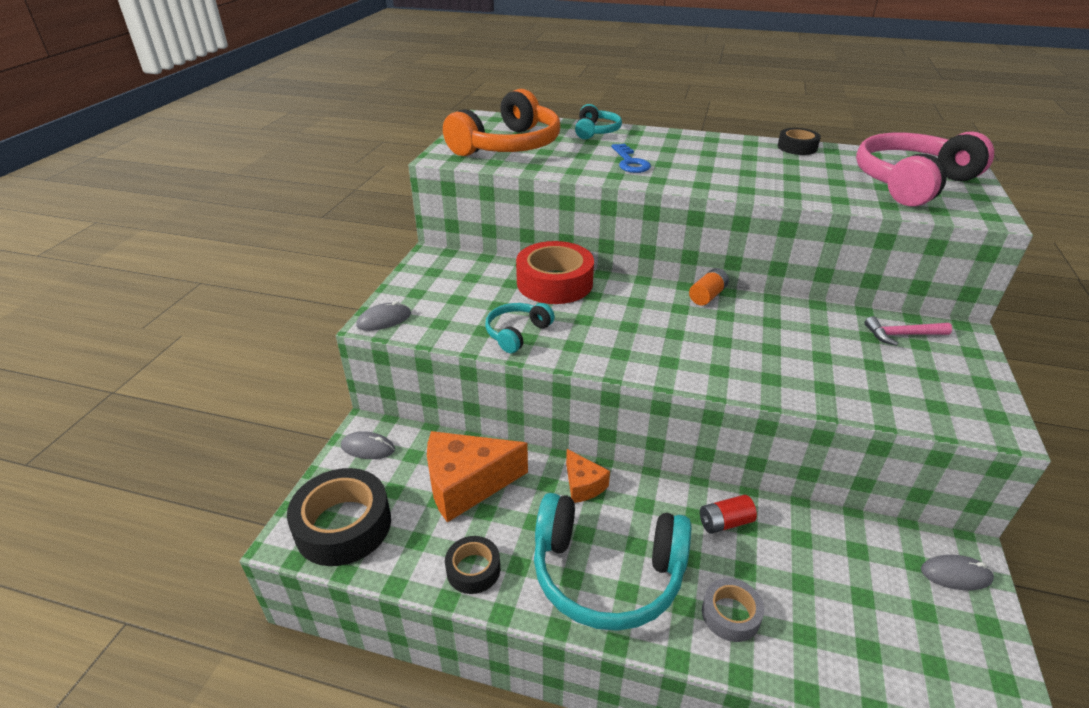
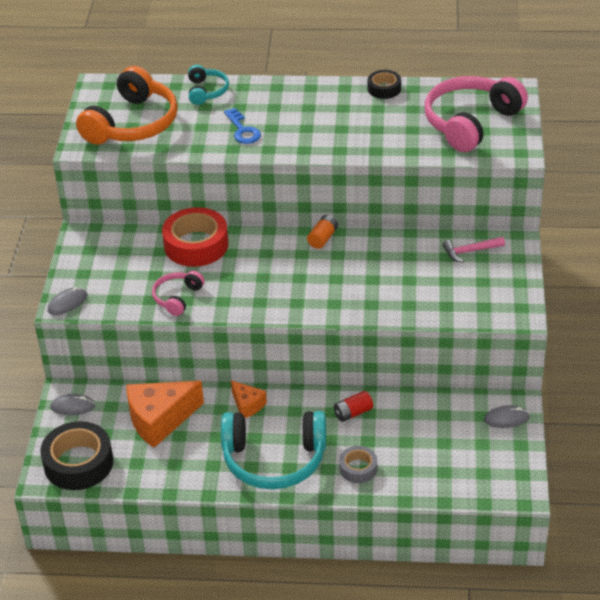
camera: 10 degrees left, 5 degrees up
black tape [445,536,500,594] -> none
turquoise headphones [485,303,555,353] -> pink headphones [152,271,205,316]

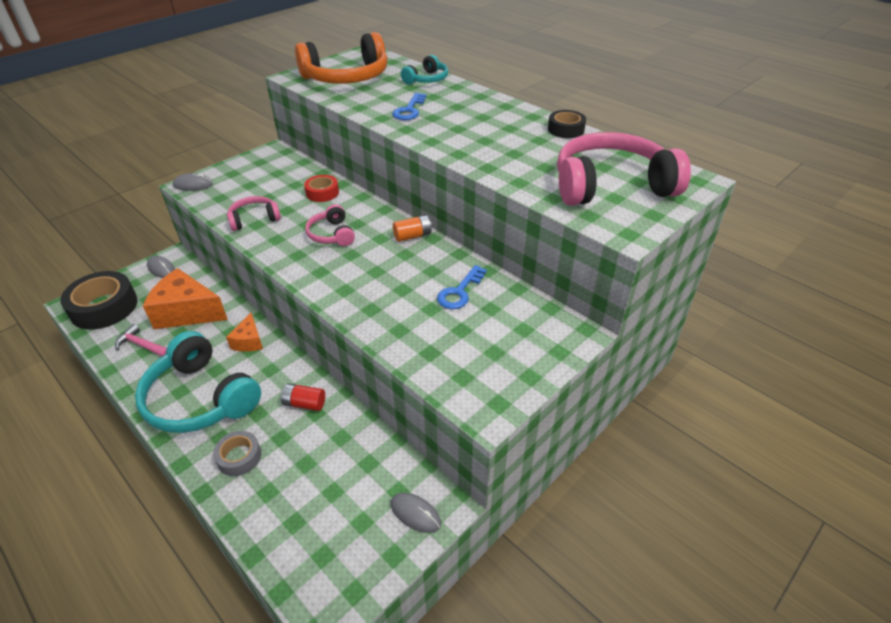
camera: 40 degrees right, 0 degrees up
red tape [162,207,228,267] -> red tape [304,175,339,202], size x0.54
pink hammer [443,237,505,263] -> pink hammer moved to [115,324,167,356]
none -> pink headphones [305,204,355,246]
none -> blue key [437,265,487,309]

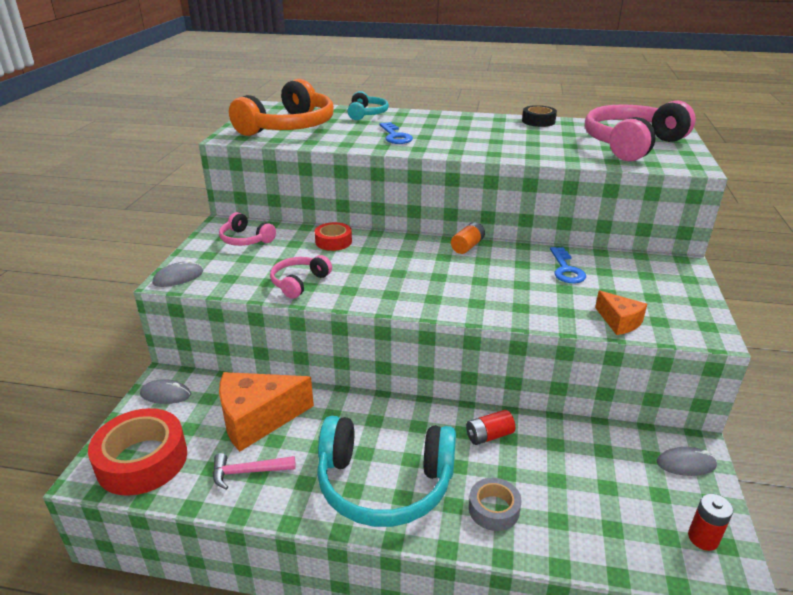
camera: 35 degrees left, 10 degrees down
black tape [60,271,138,329] -> red tape [88,408,187,496]
orange cheese [226,313,263,352] -> orange cheese moved to [595,291,647,335]
pink headphones [305,204,355,246] -> pink headphones moved to [219,212,276,246]
none -> red battery [688,494,733,551]

